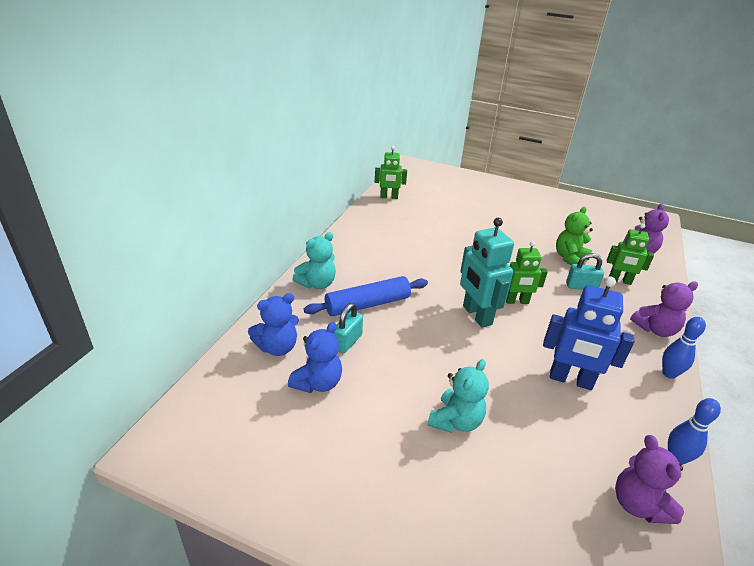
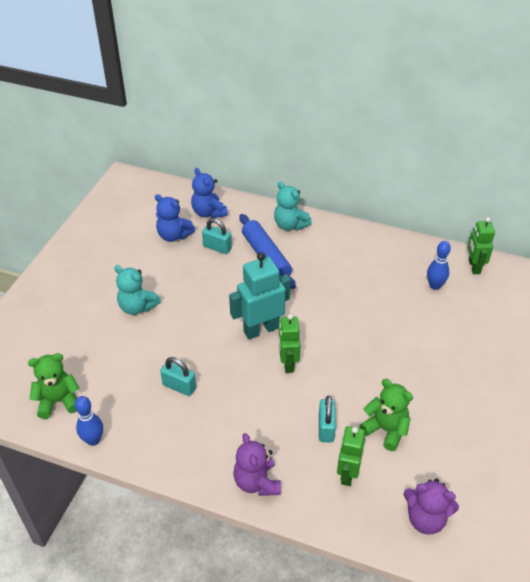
camera: 90 degrees right, 10 degrees up
blue robot [543,276,634,390] -> turquoise padlock [160,357,196,396]
purple teddy bear [615,435,684,524] -> green teddy bear [28,353,80,419]
blue bowling pin [662,317,706,379] -> blue bowling pin moved to [427,241,451,290]

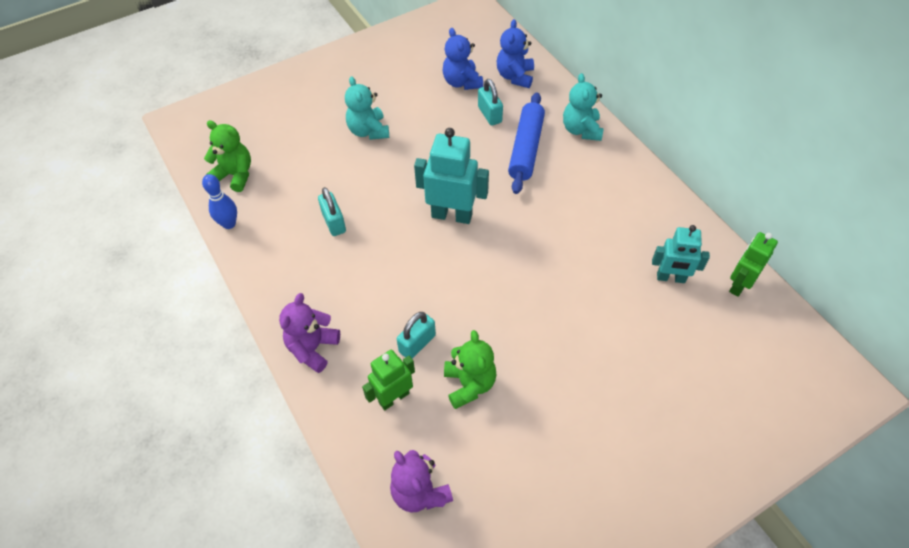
camera: 40 degrees right, 10 degrees up
green robot [278,314,300,373] -> none
blue bowling pin [427,241,451,290] -> turquoise robot [652,225,710,283]

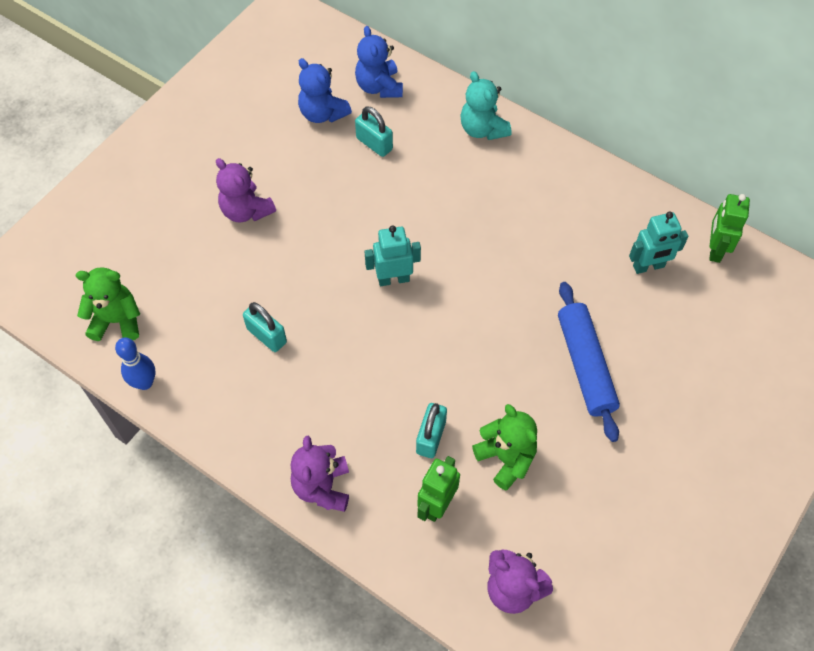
camera: 25 degrees left, 5 degrees up
turquoise teddy bear [345,76,389,140] -> purple teddy bear [216,158,276,222]
turquoise robot [414,128,489,224] -> turquoise robot [364,226,421,286], size x0.66
blue rolling pin [508,92,545,194] -> blue rolling pin moved to [558,282,620,442]

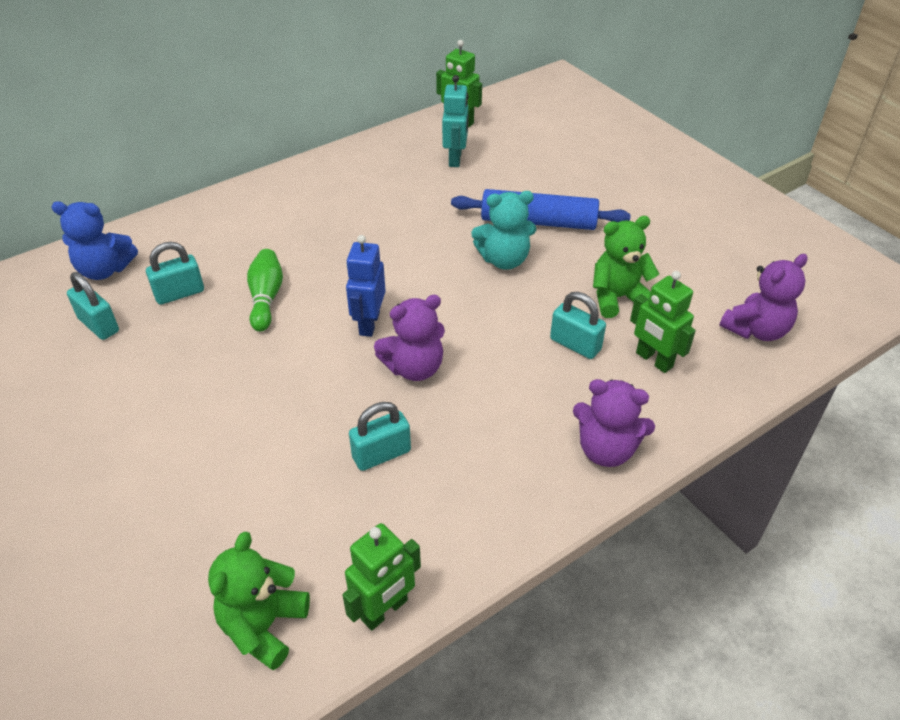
camera: 70 degrees left, 15 degrees down
blue bowling pin [115,338,156,390] -> green robot [343,523,421,631]
purple teddy bear [216,158,276,222] -> purple teddy bear moved to [374,295,445,381]
blue teddy bear [298,58,352,123] -> turquoise padlock [67,272,119,340]
turquoise robot [364,226,421,286] -> blue robot [346,235,386,337]
turquoise teddy bear [460,71,511,140] -> turquoise teddy bear moved to [471,191,536,270]
none -> green bowling pin [247,249,283,332]

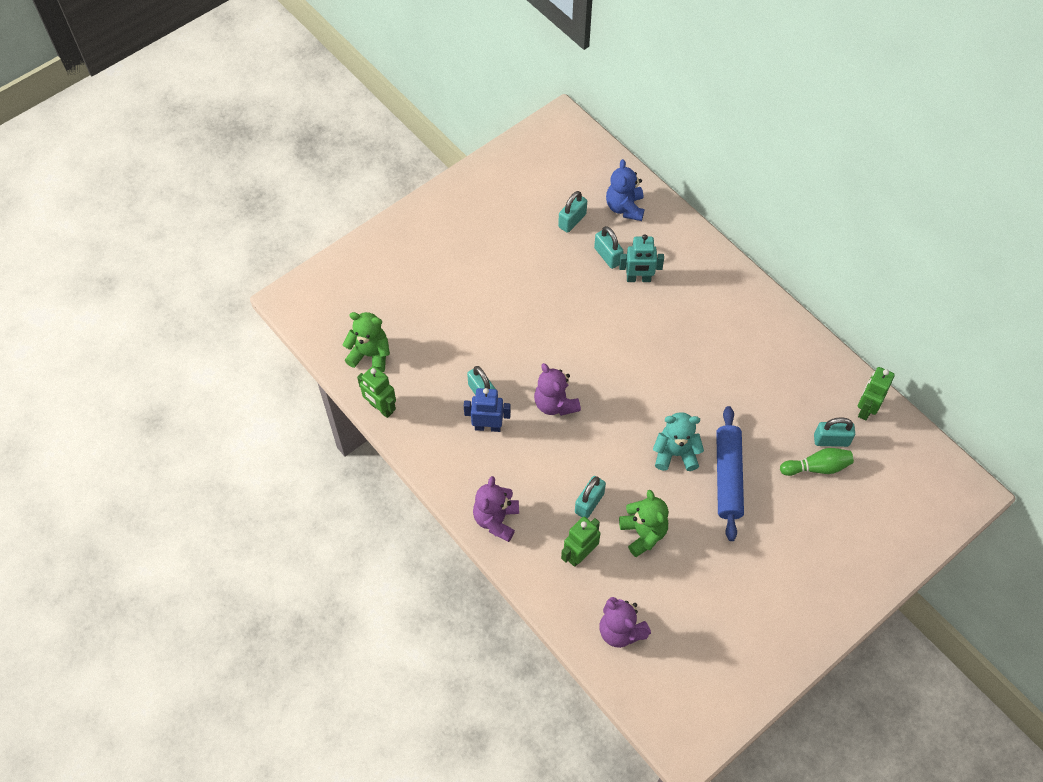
camera: 85 degrees right, 15 degrees up
green bowling pin [247,249,283,332] -> green bowling pin moved to [780,448,854,476]
blue robot [346,235,386,337] -> blue robot moved to [464,388,511,432]
turquoise robot [442,75,469,167] -> turquoise robot moved to [619,234,664,282]
turquoise teddy bear [471,191,536,270] -> turquoise teddy bear turned 105 degrees clockwise [653,412,704,471]
none -> turquoise padlock [814,417,855,447]

